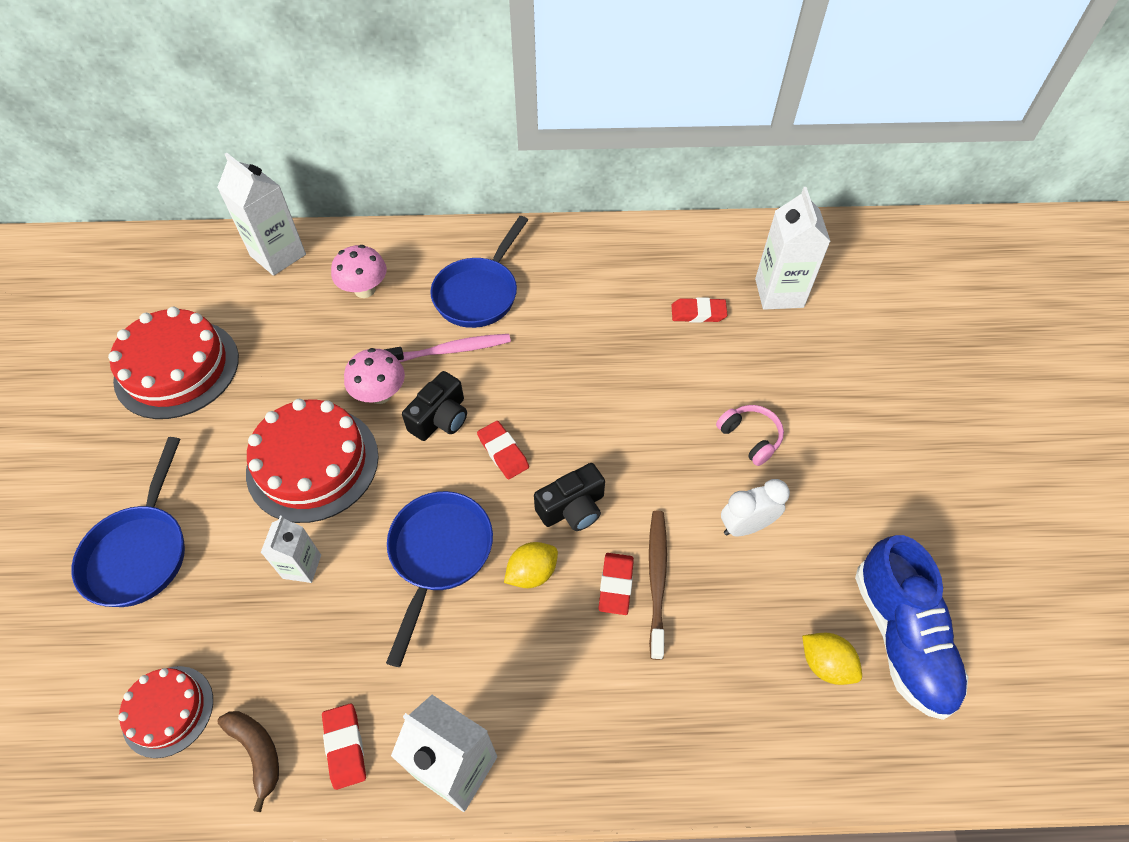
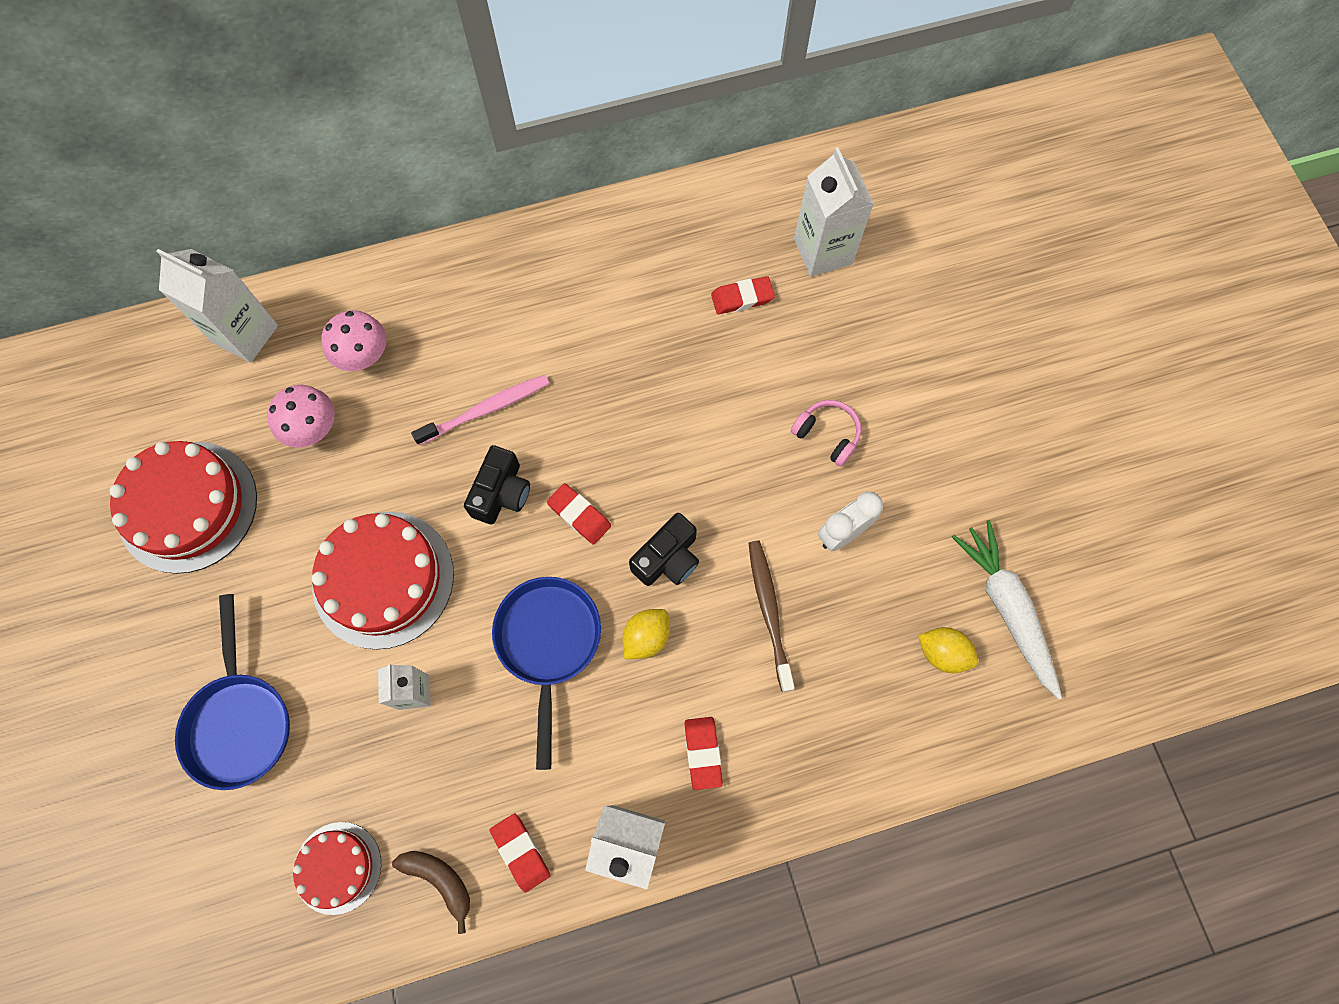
camera: 15 degrees left, 15 degrees up
pink mushroom [344,348,405,404] -> pink mushroom moved to [267,385,335,448]
blue pan [430,216,528,328] -> none
red eraser [598,553,634,615] -> red eraser moved to [684,717,723,790]
blue shoe [855,535,968,720] -> white carrot [952,520,1062,699]

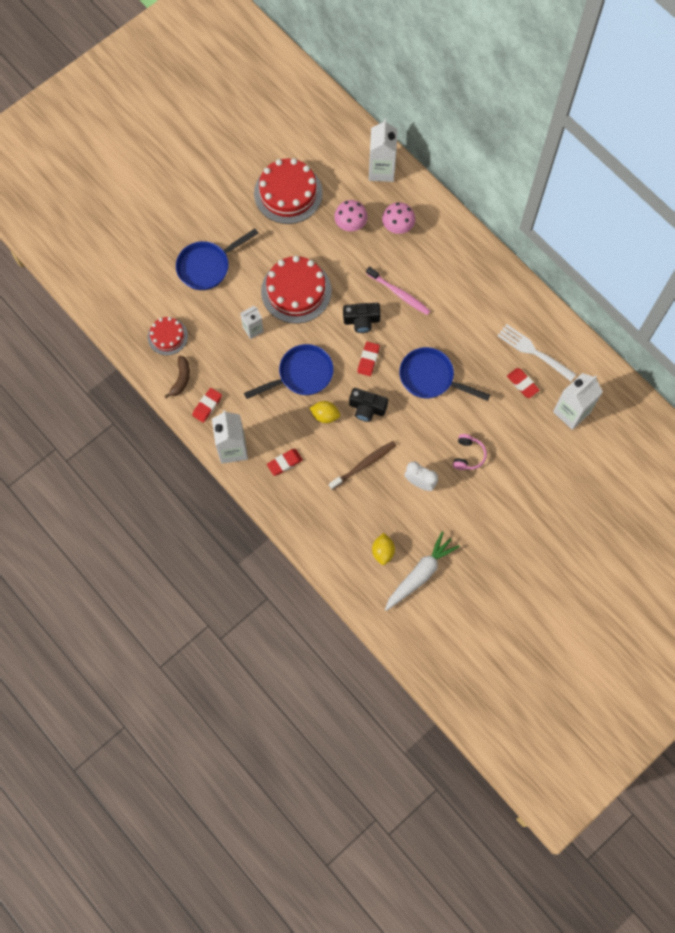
camera: 65 degrees right, 0 degrees up
none -> blue pan [399,347,490,401]
none -> white fork [497,324,576,381]

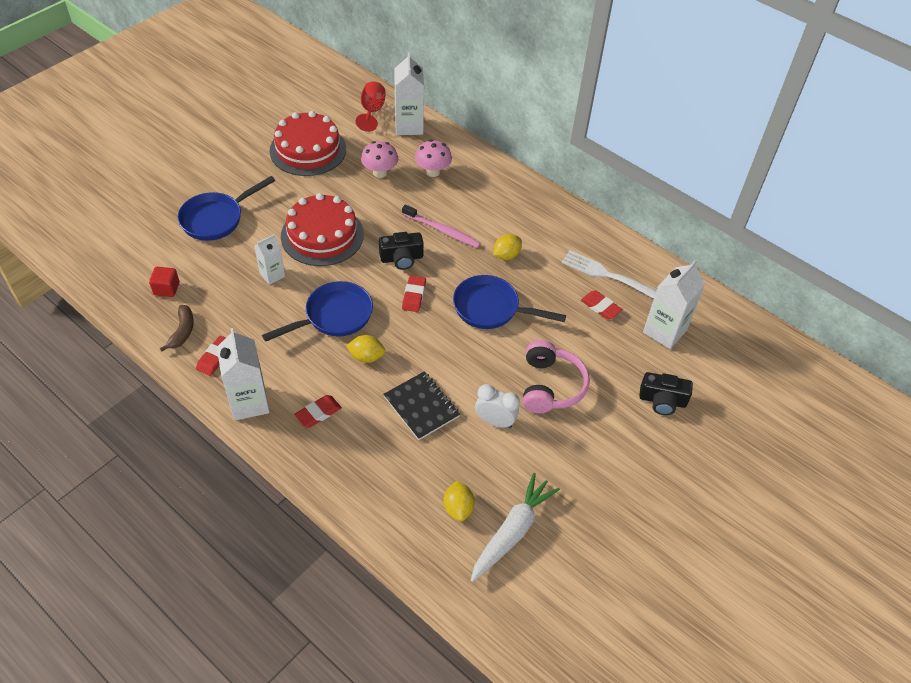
camera: 10 degrees left, 20 degrees down
red cake [148,317,188,355] -> red cube [149,267,179,297]
brown toothbrush [329,441,396,490] -> black notebook [383,371,460,440]
black camera [349,388,388,422] -> black camera moved to [639,372,693,415]
pink headphones [453,434,487,470] -> pink headphones [523,340,590,413], size x1.64
none -> red goblet [356,82,385,132]
none -> yellow lemon [493,234,522,260]

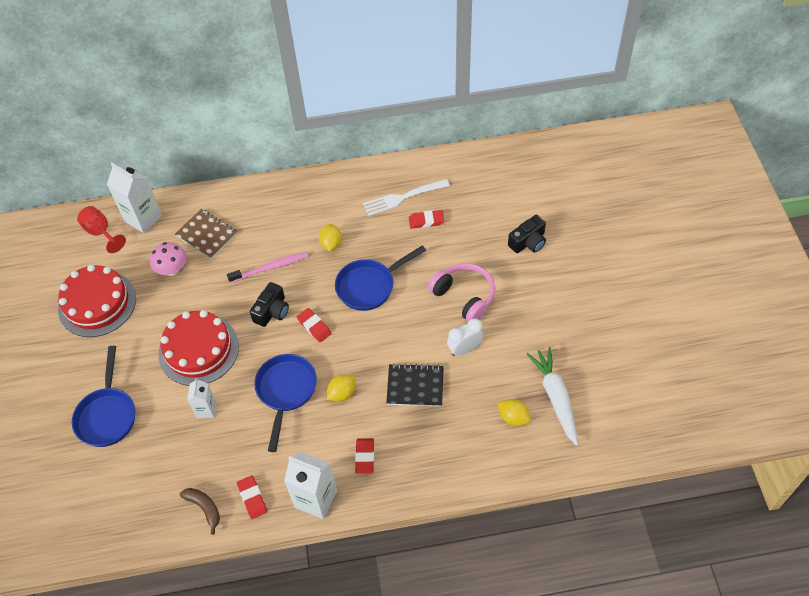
camera: 45 degrees left, 5 degrees up
red cube [149,267,179,297] -> none
pink mushroom [415,140,452,177] -> brown notebook [175,209,237,259]
white carton [643,260,705,349] -> none

